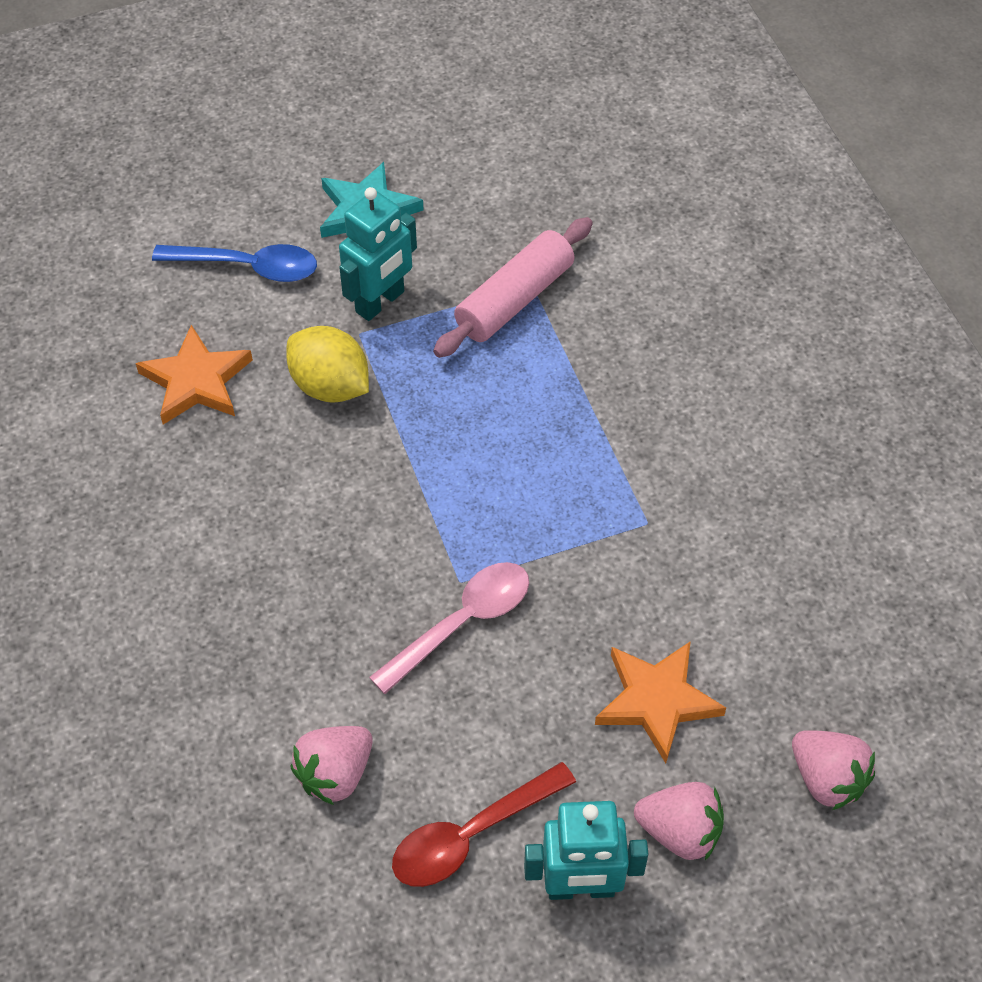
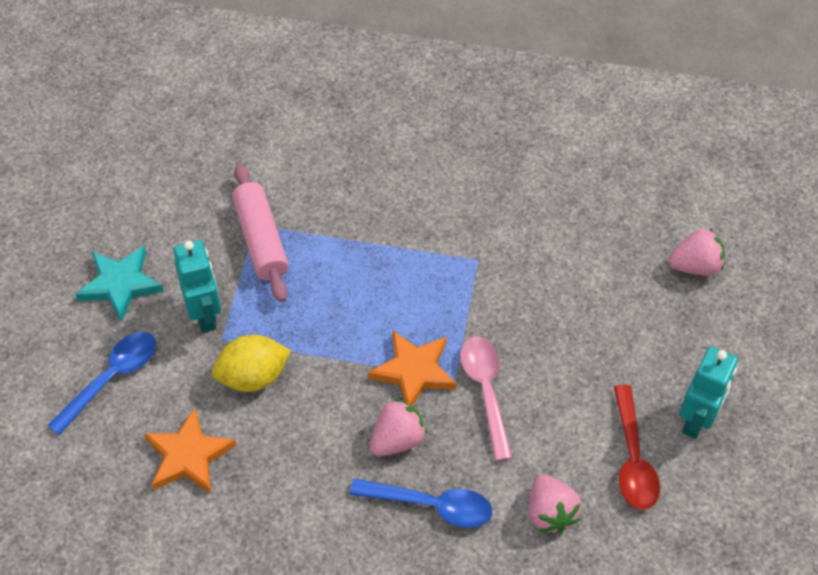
camera: 60 degrees left, 0 degrees up
orange star [595,641,726,763] -> orange star moved to [368,331,457,406]
pink strawberry [634,782,724,860] -> pink strawberry moved to [370,399,427,456]
none -> blue spoon [350,478,492,528]

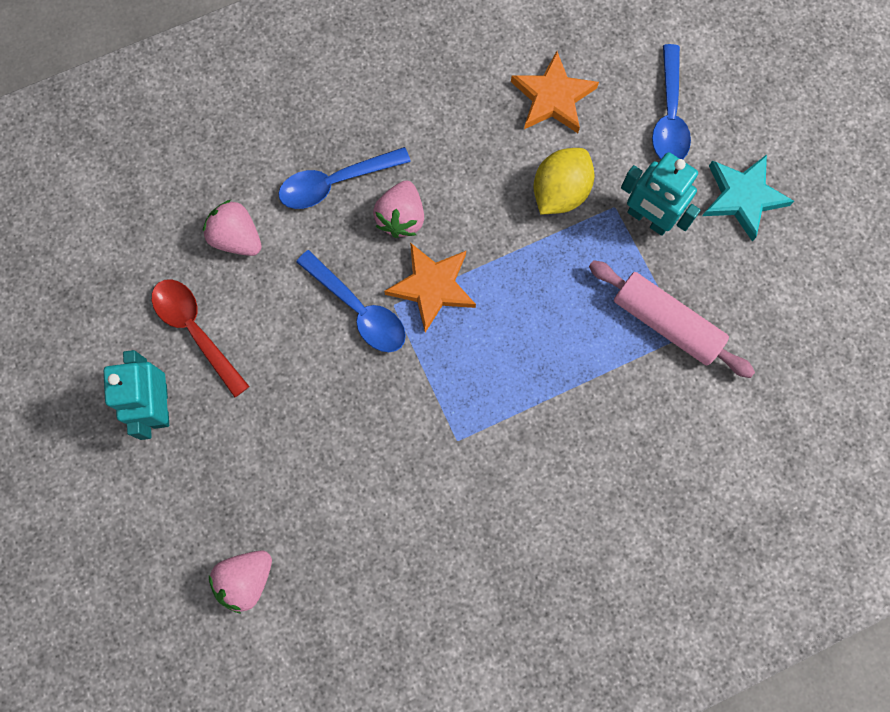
camera: 145 degrees right, 20 degrees up
pink spoon [460,337,513,461] -> blue spoon [296,250,406,352]

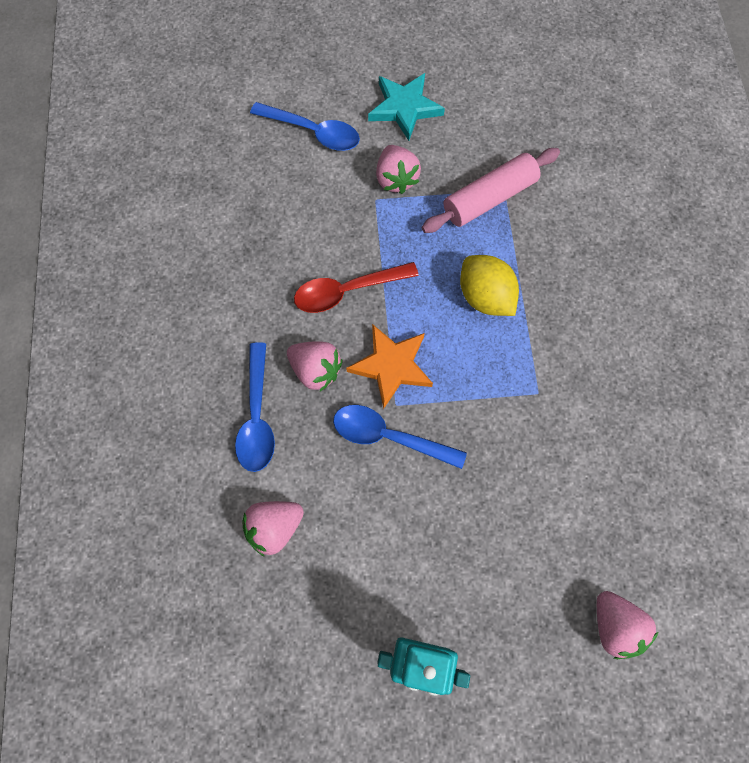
camera: 70 degrees left, 5 degrees down
red spoon [152,279,250,398] -> red spoon moved to [294,262,419,313]
blue spoon [296,250,406,352] -> blue spoon turned 135 degrees counterclockwise [333,405,467,469]
orange star [511,51,599,133] -> none
yellow lemon [533,148,594,214] -> yellow lemon moved to [460,255,519,316]
turquoise robot [621,152,701,236] -> pink strawberry [376,145,421,194]

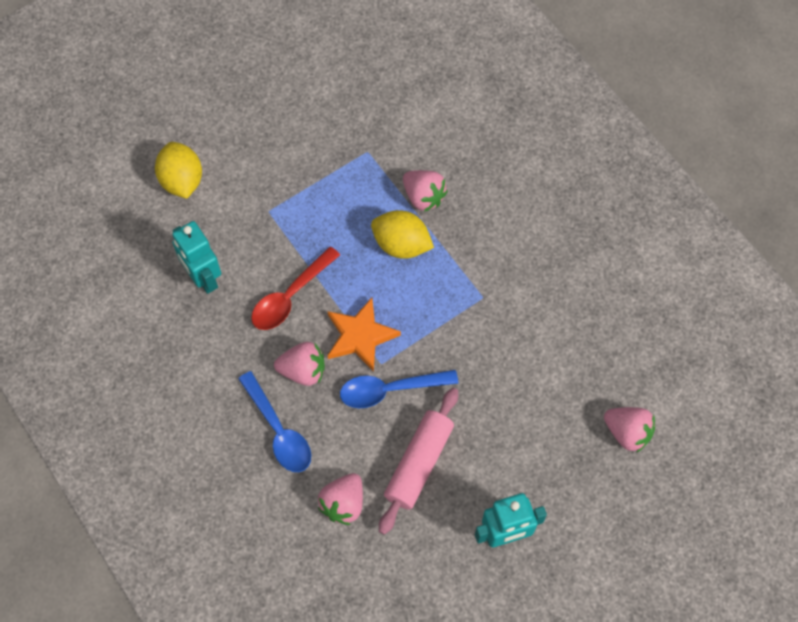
camera: 30 degrees left, 5 degrees down
blue spoon [250,102,360,151] -> yellow lemon [155,142,202,199]
turquoise star [368,73,445,141] -> none
pink strawberry [376,145,421,194] -> pink strawberry moved to [403,170,448,212]
pink rolling pin [422,148,560,233] -> pink rolling pin moved to [379,388,458,535]
none -> turquoise robot [172,221,221,294]

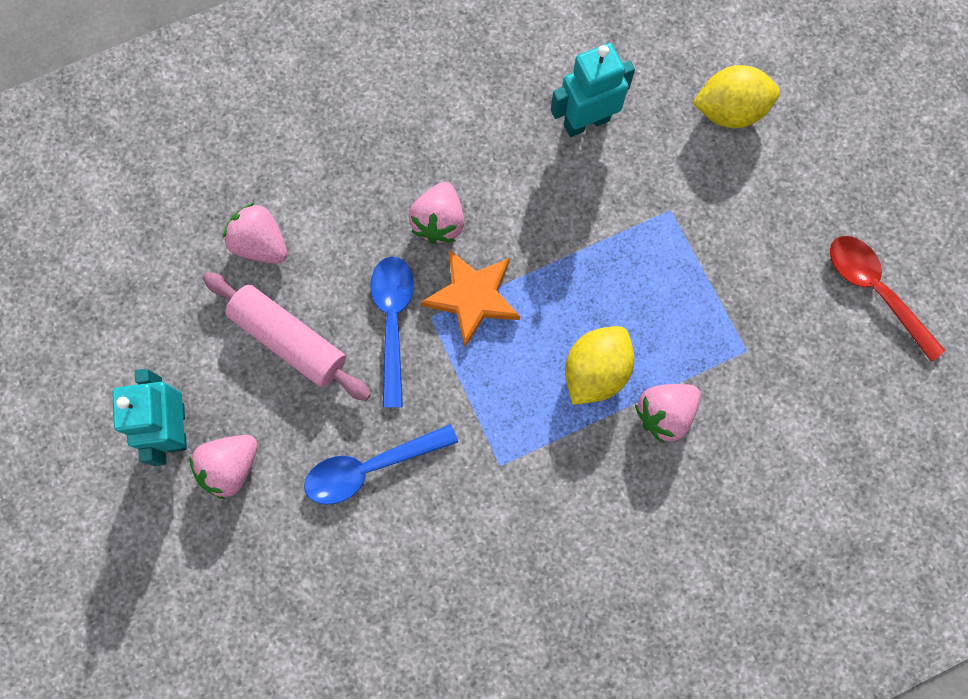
camera: 100 degrees right, 10 degrees up
blue spoon [238,371,311,472] -> blue spoon moved to [304,424,458,504]
red spoon [251,246,340,330] -> red spoon moved to [830,236,945,362]
pink strawberry [604,407,655,453] -> pink strawberry moved to [190,435,258,499]

